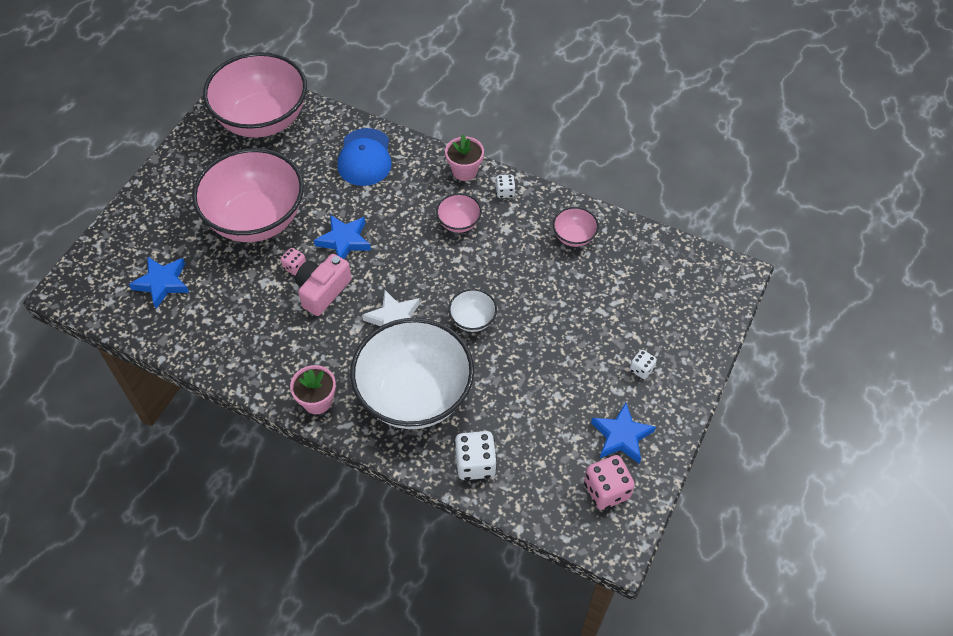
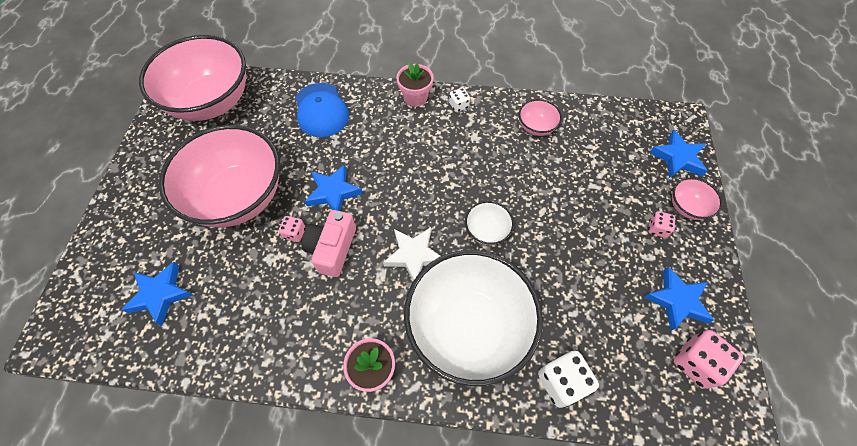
camera: 20 degrees left, 5 degrees up
pink bowl [436,193,482,233] -> pink bowl moved to [672,178,722,220]
white dice [630,350,657,379] -> pink dice [648,211,675,238]
none -> blue star [649,130,707,178]

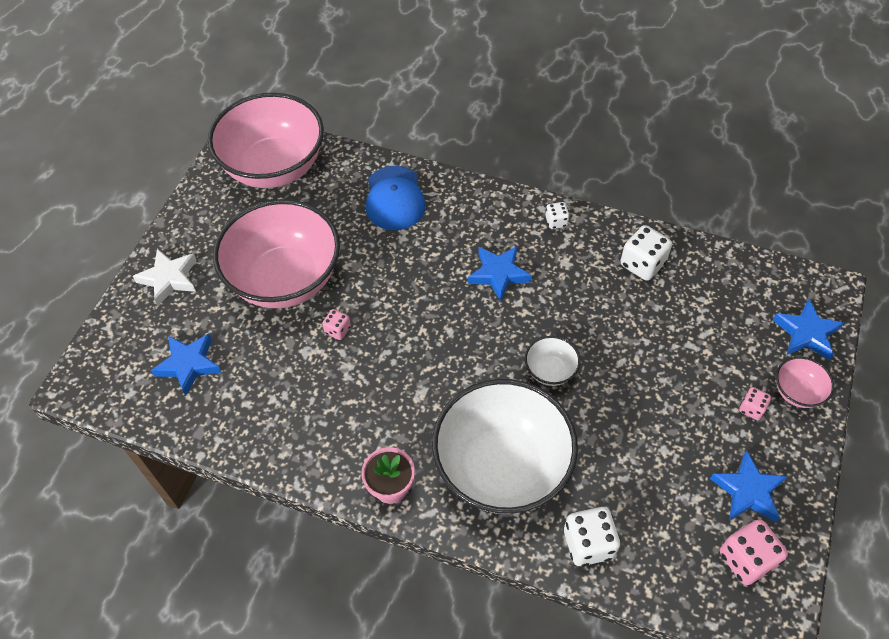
camera: 15 degrees right, 5 degrees down
pink camera [302,210,356,277] -> none
blue star [305,164,363,211] -> blue star moved to [468,246,532,302]
white star [383,227,441,281] -> white star moved to [133,249,197,306]
pink flower pot [396,62,434,107] -> none
pink bowl [519,99,562,136] -> white dice [620,225,672,281]

